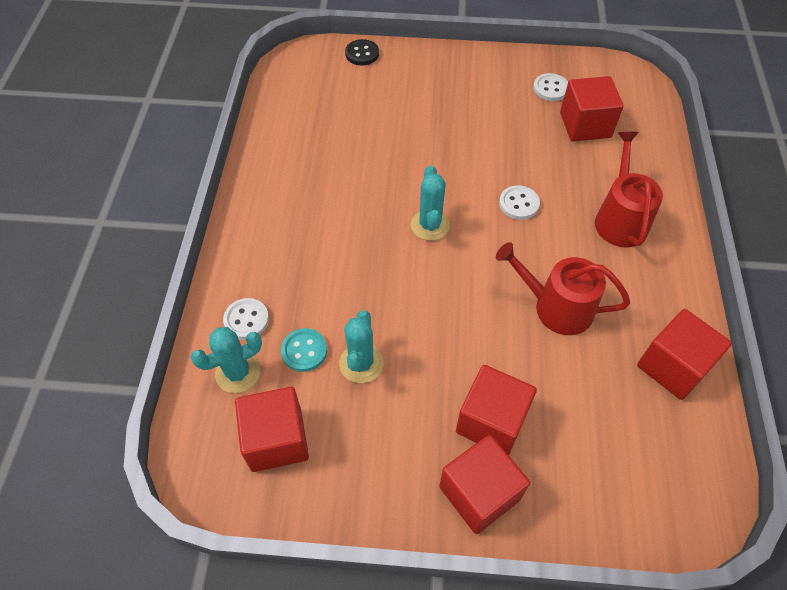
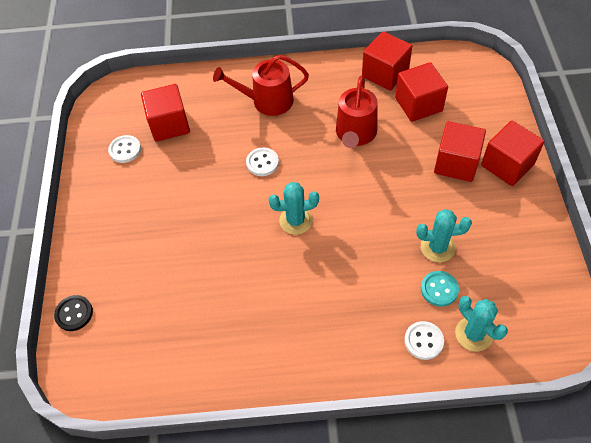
camera: 95 degrees left, 0 degrees up
red cube [235,387,309,472] -> red cube moved to [395,62,448,122]

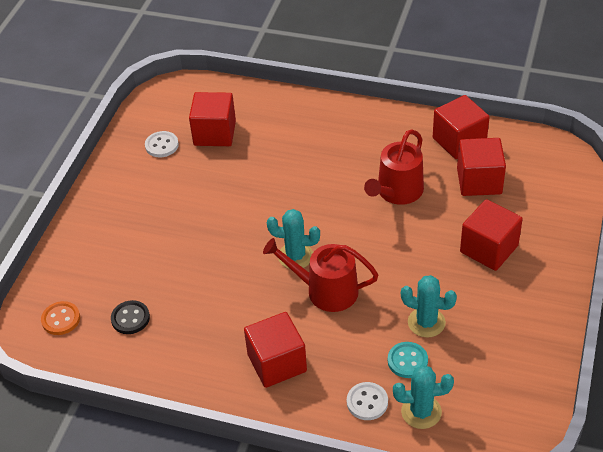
camera: 20 degrees right, 10 degrees down
black button [54,295,93,331] -> black button moved to [111,300,150,334]
red watering can [213,55,309,116] -> red watering can moved to [263,238,378,312]
white button [246,147,279,176] -> none
turquoise cactus [455,296,508,351] -> turquoise cactus turned 75 degrees counterclockwise [393,365,454,429]
red cube [481,120,545,186] -> red cube moved to [244,312,307,388]
none -> orange button [41,301,80,335]

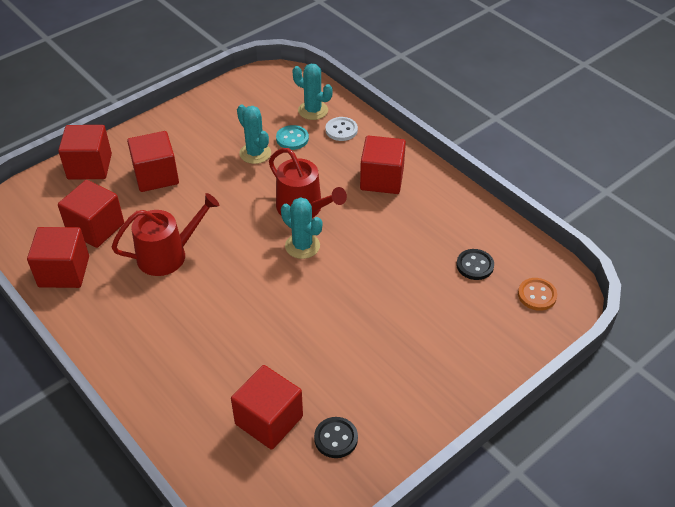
camera: 150 degrees left, 0 degrees up
white button [145,131,179,157] -> black button [314,417,358,458]
none -> red cube [58,125,112,180]

